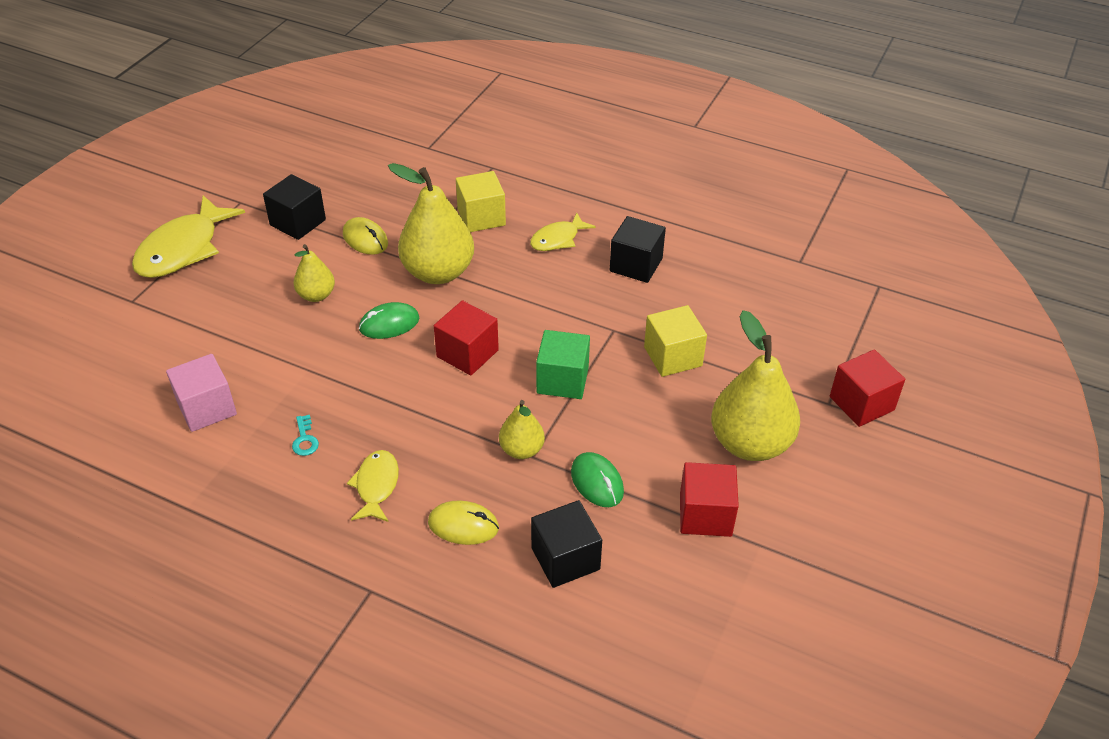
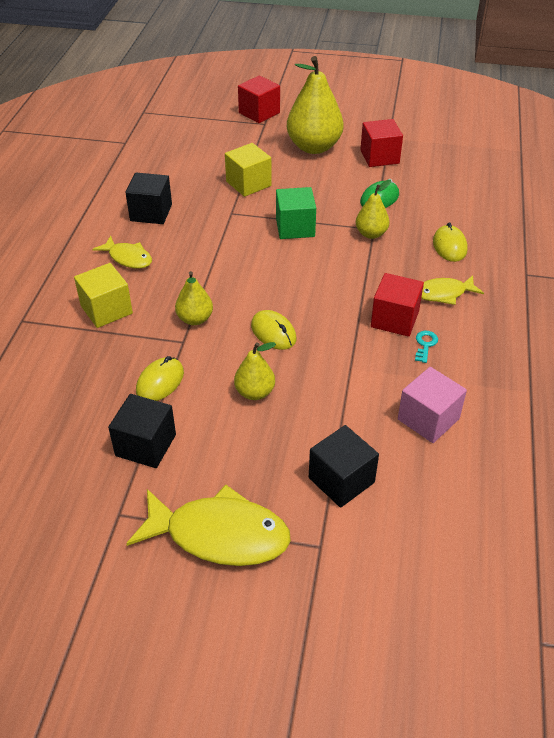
camera: 105 degrees left, 0 degrees up
turquoise key [292,415,319,456] -> turquoise key turned 45 degrees counterclockwise [415,331,438,363]
green mouse [359,302,420,339] -> yellow mouse [251,310,297,350]
yellow pear [388,163,474,284] -> yellow pear [175,271,213,325], size x0.53
red cube [434,300,499,376] -> red cube moved to [371,273,424,337]
black cube [531,500,602,588] -> black cube moved to [309,425,379,508]

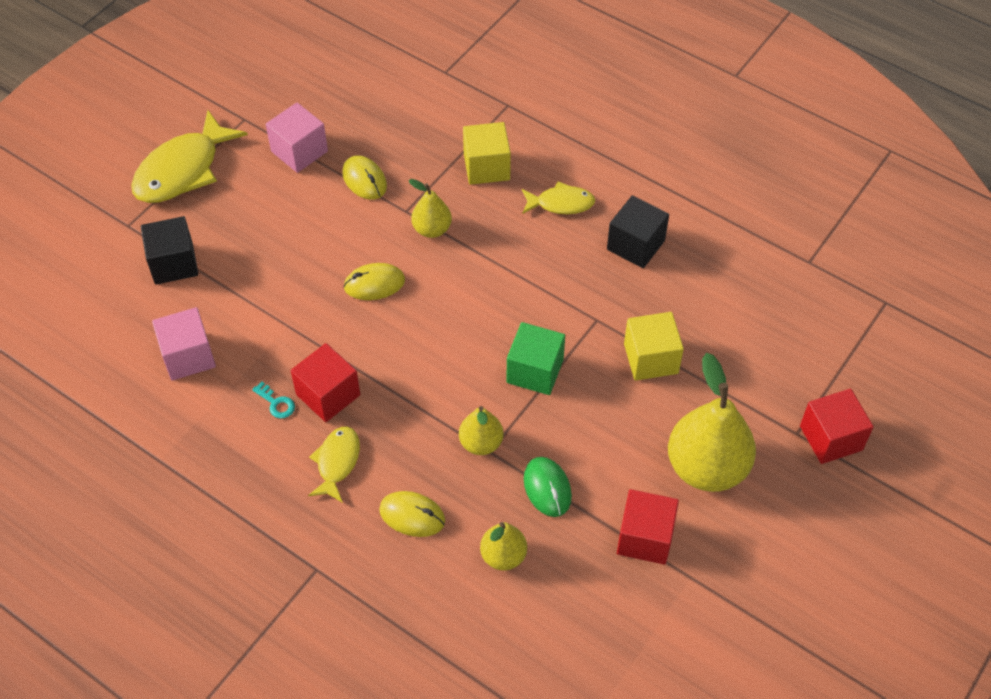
camera: 115 degrees right, 10 degrees up
yellow fish [92,236,152,269] -> yellow fish turned 150 degrees counterclockwise [522,181,595,214]
black cube [108,394,176,468] -> pink cube [266,103,328,173]
yellow pear [234,342,276,400] -> yellow pear moved to [480,522,527,570]

